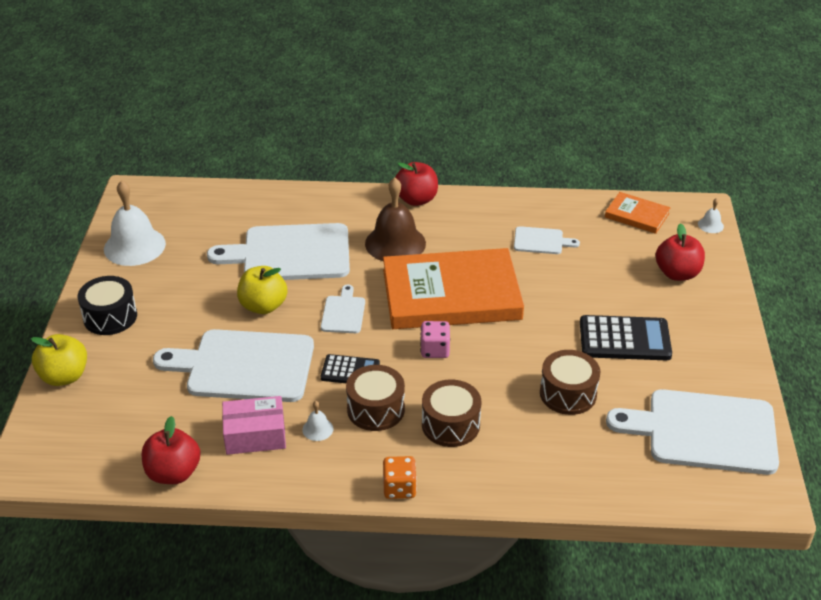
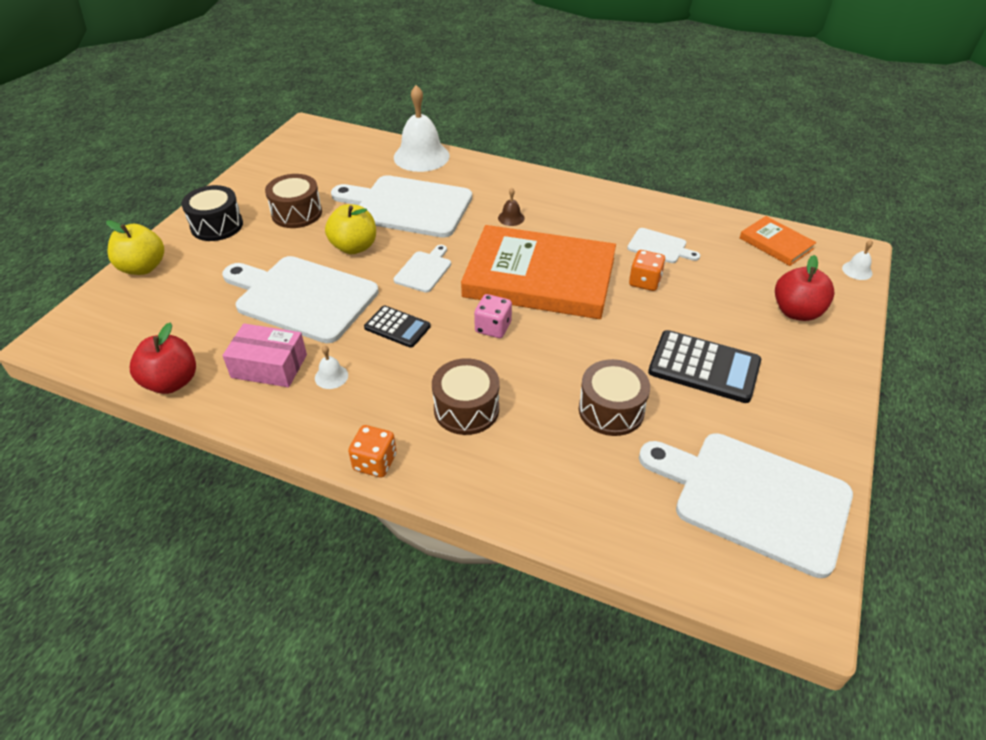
camera: 20 degrees right, 5 degrees up
white bell [104,180,166,266] -> white bell moved to [394,85,450,172]
brown drum [346,365,405,431] -> brown drum moved to [265,174,322,228]
brown bell [365,177,426,261] -> brown bell [498,188,525,226], size x0.43
red apple [395,162,438,206] -> none
none -> orange dice [629,250,665,291]

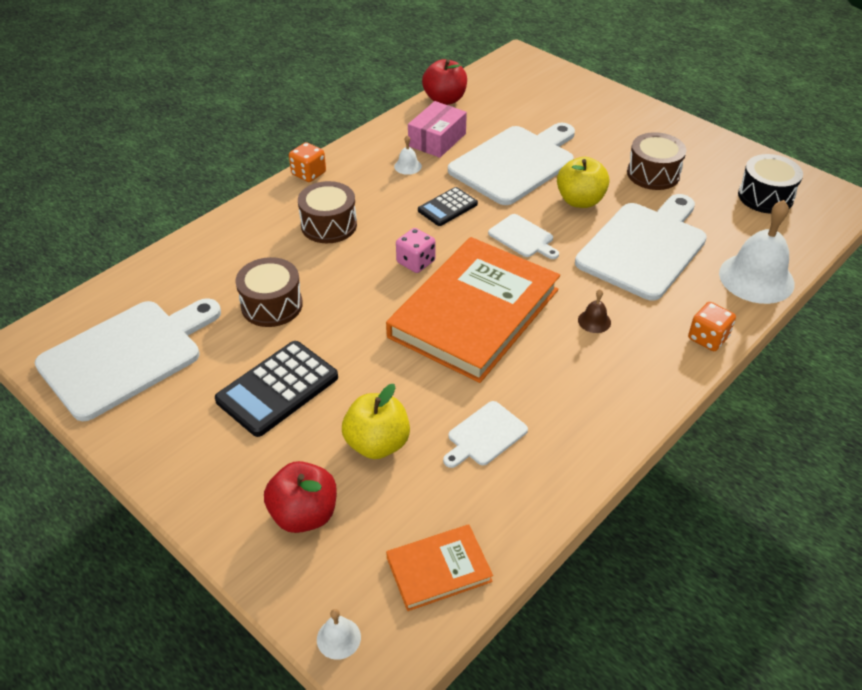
camera: 110 degrees right, 0 degrees up
yellow apple [106,220,164,275] -> yellow apple moved to [342,384,410,459]
black drum [182,185,243,241] -> black drum moved to [738,154,803,214]
orange dice [629,250,665,291] -> orange dice moved to [688,302,736,351]

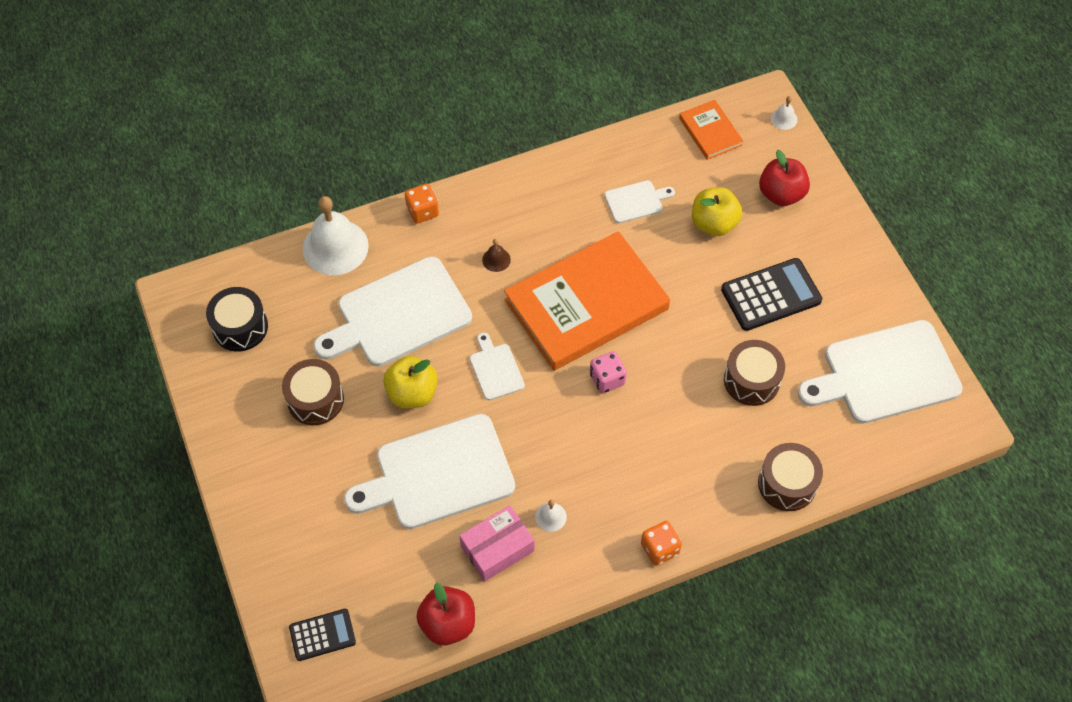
camera: 155 degrees left, 15 degrees up
brown drum [298,181,357,243] -> brown drum moved to [758,443,823,511]
orange book [386,524,493,611] -> orange book turned 60 degrees clockwise [679,100,743,160]
black calculator [418,187,478,226] -> black calculator moved to [289,609,356,661]

